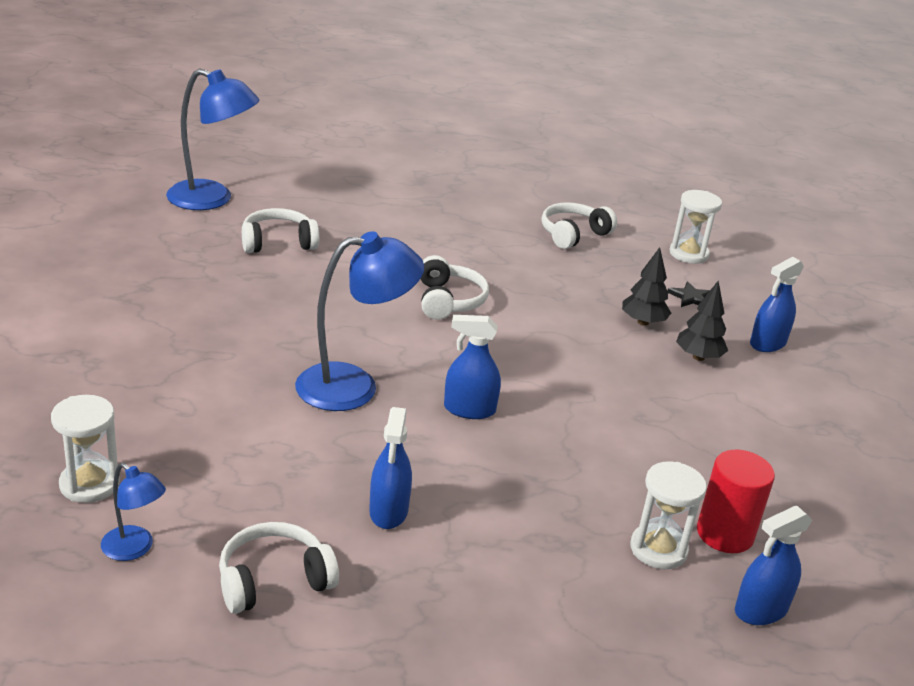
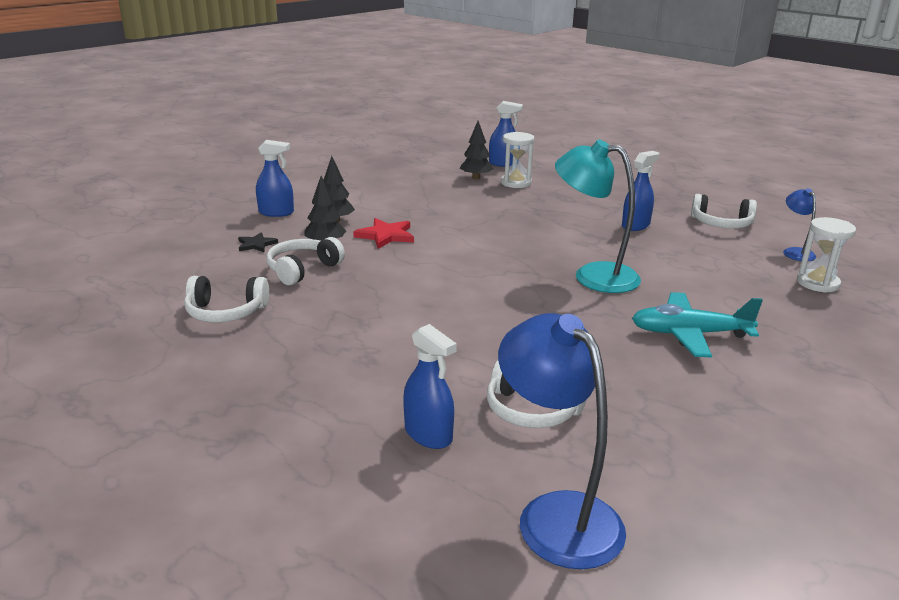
camera: 135 degrees left, 5 degrees down
blue lamp [295,231,424,411] -> turquoise lamp [555,140,641,293]
white headphones [421,255,489,320] -> white headphones moved to [266,237,345,285]
blue spray bottle [444,315,501,419] -> blue spray bottle moved to [403,324,457,449]
white hourglass [669,190,722,264] -> none
red cylinder [697,450,775,553] -> black tree [460,121,493,179]
none -> red star [353,218,414,249]
none -> turquoise plane [632,292,763,358]

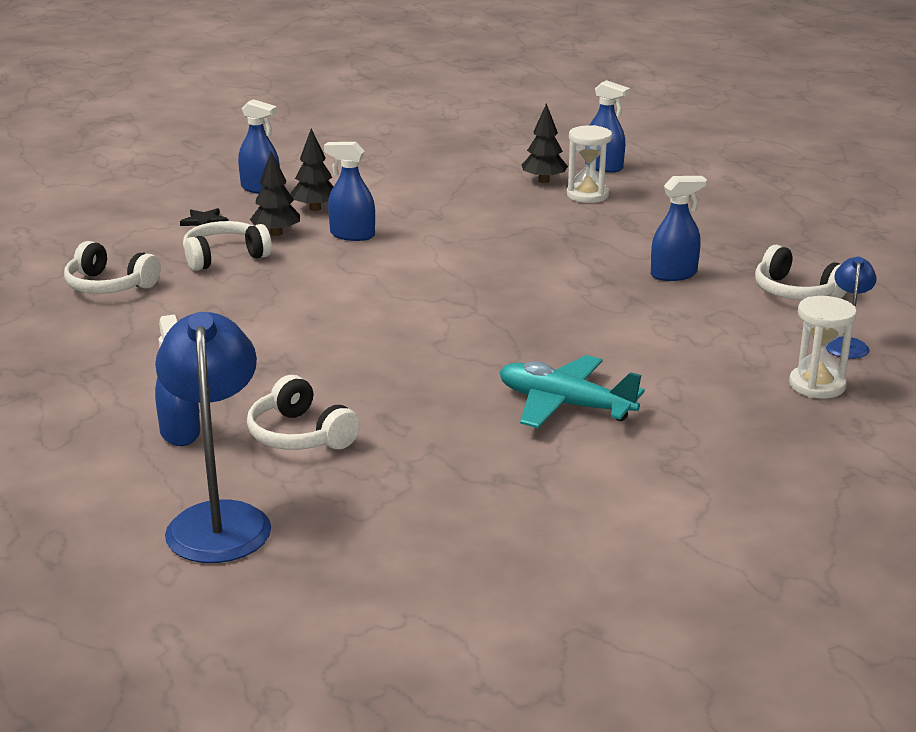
camera: 25 degrees right, 0 degrees up
red star [353,218,414,249] -> blue spray bottle [324,142,375,241]
turquoise lamp [555,140,641,293] -> none

